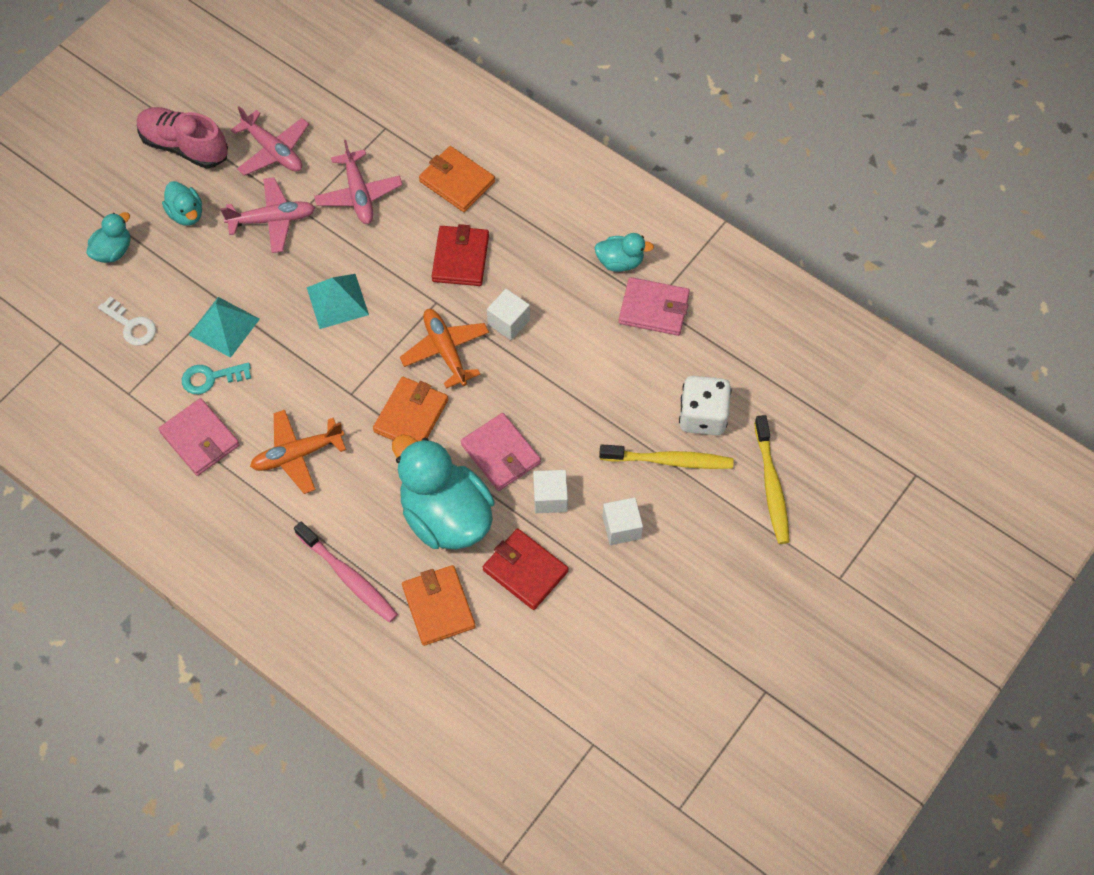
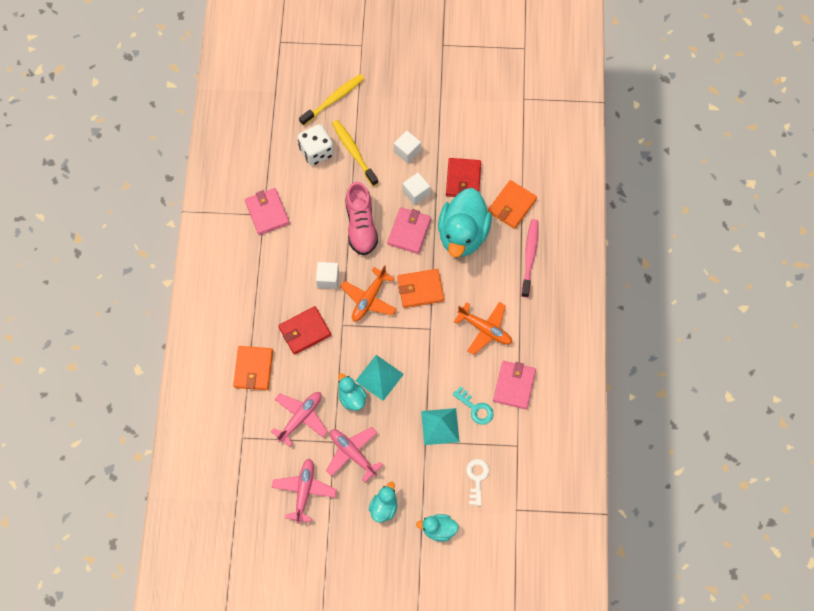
camera: 125 degrees left, 5 degrees up
pink shoe [137,107,228,168] -> pink shoe moved to [345,182,378,255]
turquoise duck [595,233,654,272] -> turquoise duck moved to [338,373,367,411]

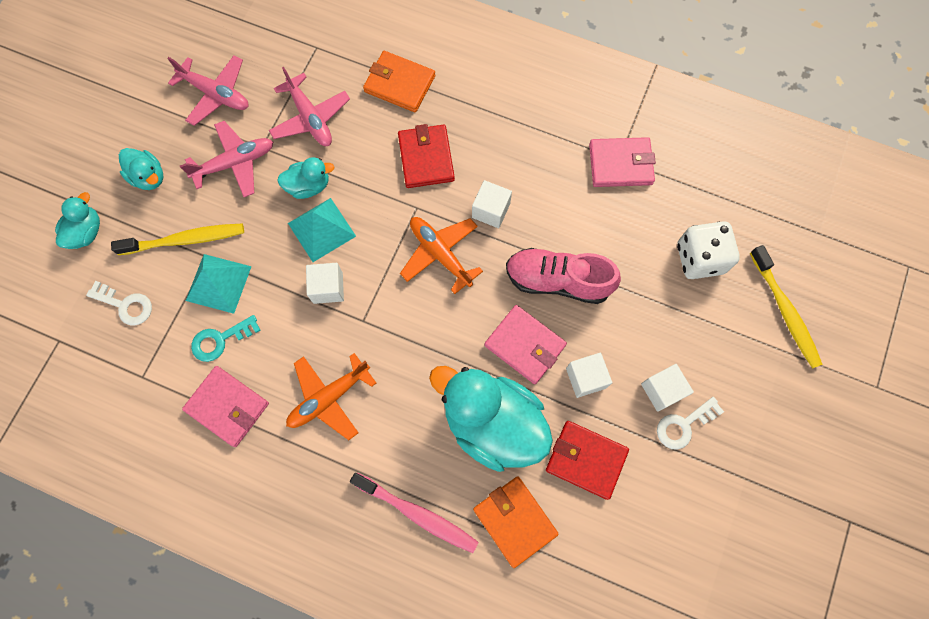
camera: 110 degrees right, 5 degrees up
yellow toothbrush [332,120,378,186] -> yellow toothbrush moved to [111,223,244,255]
orange wallet [397,269,444,308] -> none
none -> white cube [306,263,344,304]
none -> white key [657,397,724,450]

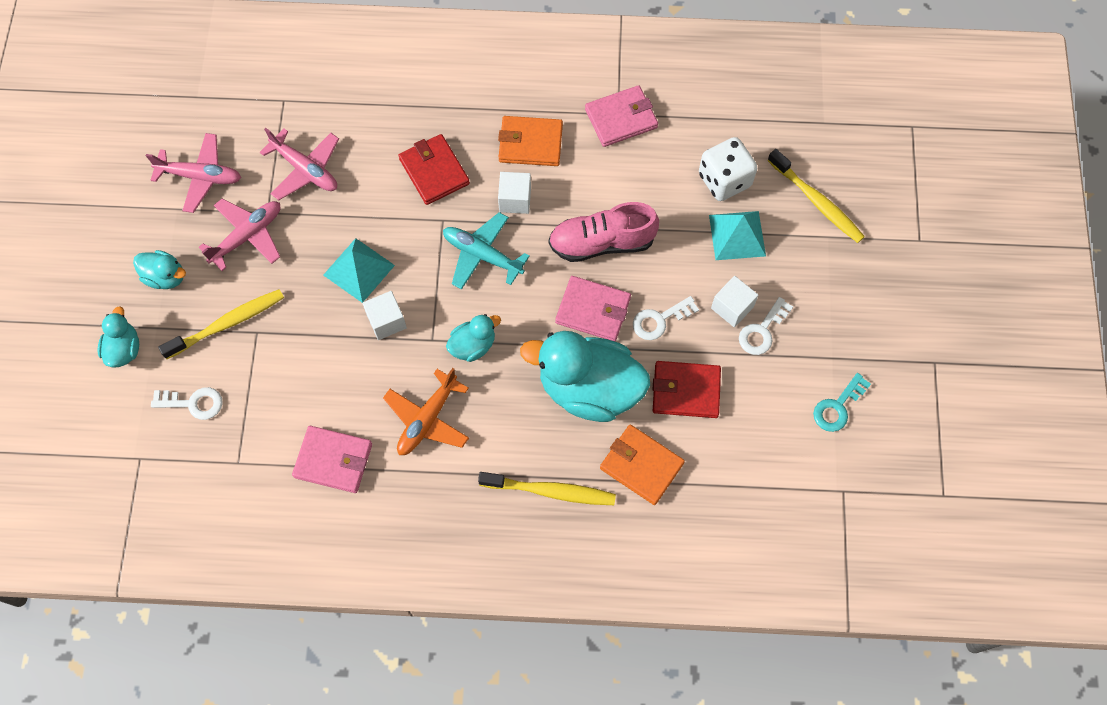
camera: 20 degrees left, 5 degrees down
turquoise pyramid [186,254,252,314] -> turquoise pyramid moved to [709,211,766,260]
turquoise key [191,315,261,362] -> turquoise key moved to [813,373,871,432]
turquoise duck [277,157,335,199] -> turquoise duck moved to [446,314,501,362]
pink toothbrush [350,473,479,553] -> yellow toothbrush [478,472,616,505]
orange wallet [363,51,435,112] -> orange wallet moved to [498,116,563,166]
orange plane [400,217,483,294] -> turquoise plane [443,212,529,290]
white cube [566,352,612,398] -> white key [633,296,699,340]

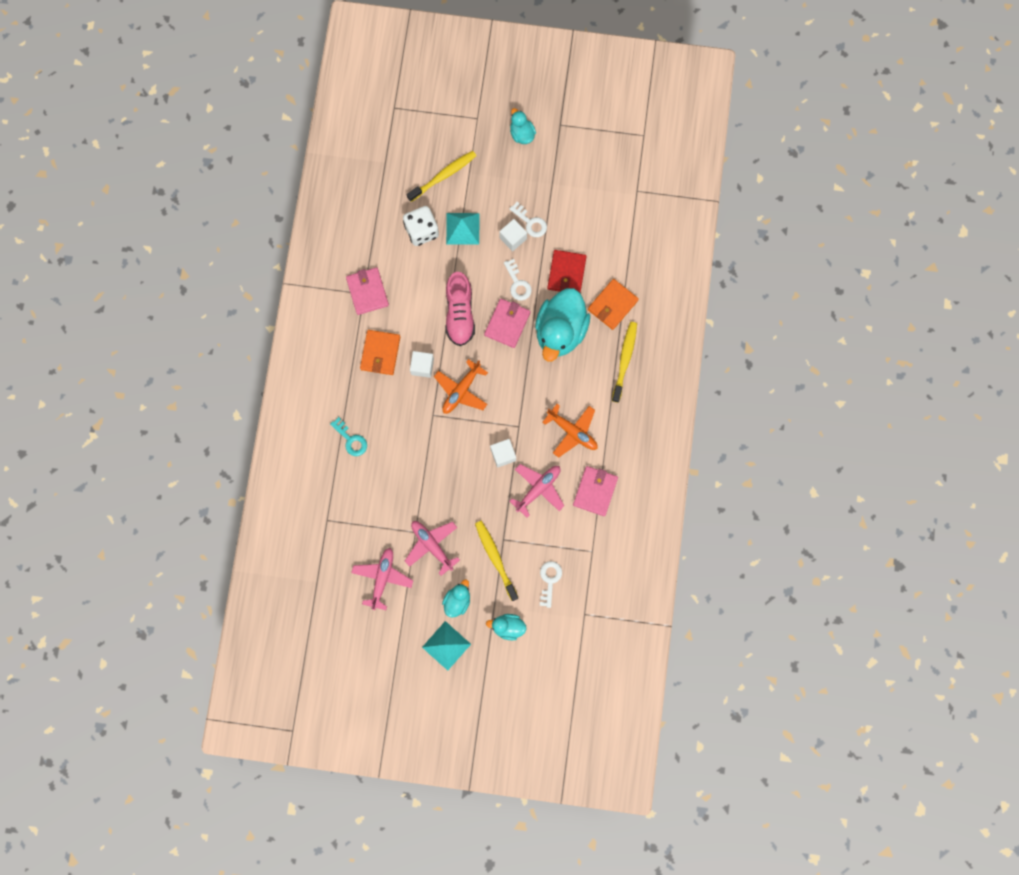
camera: 85 degrees left, 10 degrees up
pink plane [260,128,339,200] -> pink plane moved to [510,464,564,518]
turquoise pyramid [323,238,395,303] -> turquoise pyramid moved to [422,621,471,671]
red wallet [399,134,470,205] -> none
turquoise plane [443,212,529,290] -> orange plane [434,359,488,414]
turquoise duck [446,314,501,362] -> turquoise duck moved to [510,108,536,144]
turquoise key [813,373,871,432] -> turquoise key moved to [330,417,367,456]

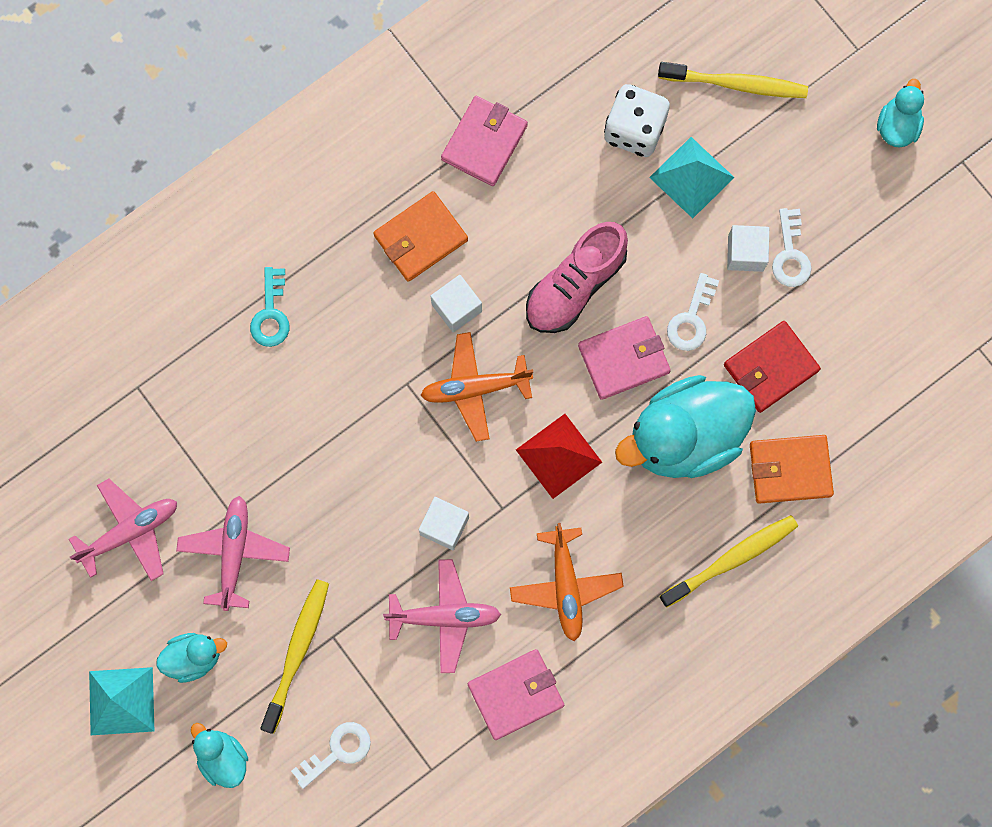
camera: 45 degrees right, 0 degrees up
none -> red pyramid [516,414,602,499]

